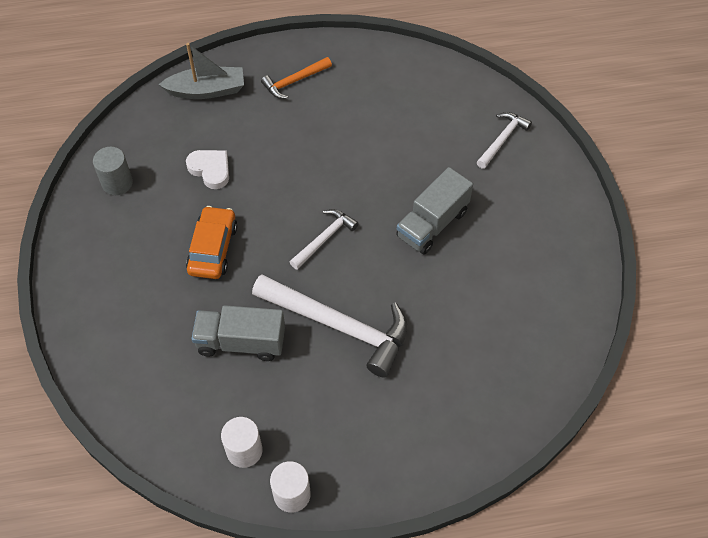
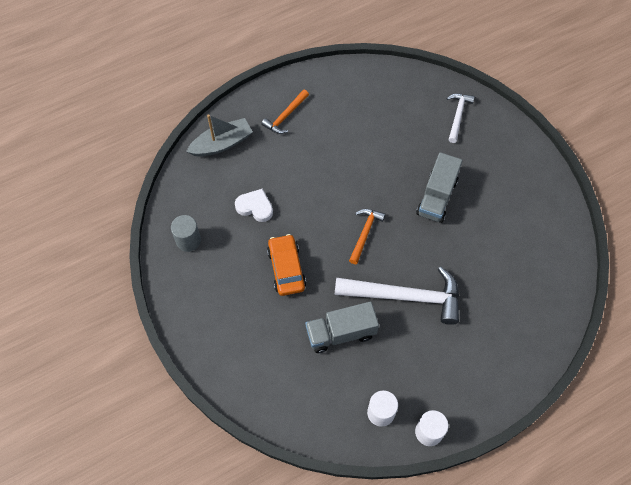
camera: 20 degrees left, 5 degrees up
white hammer [290,209,359,269] -> orange hammer [349,209,386,264]

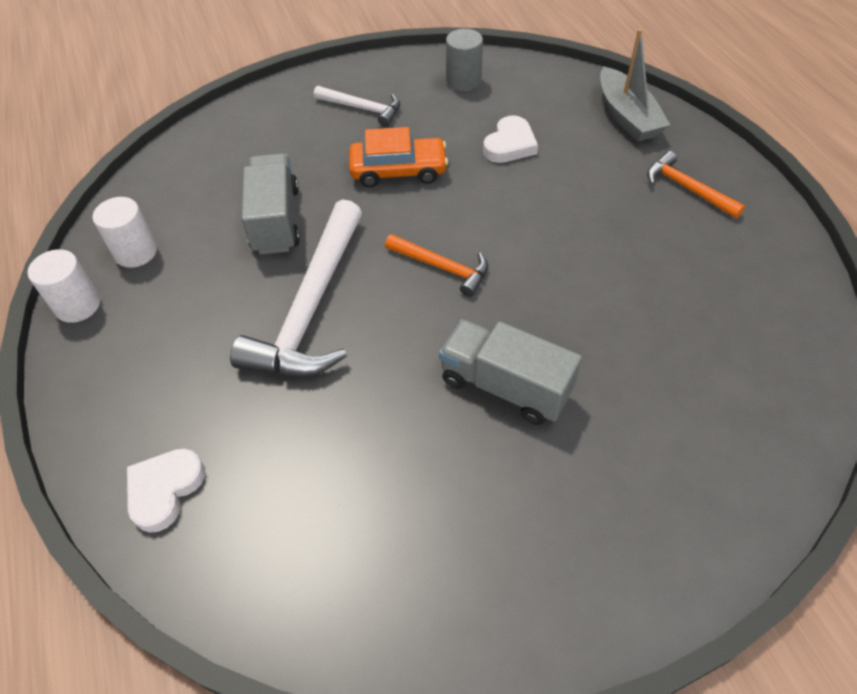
camera: 100 degrees right, 10 degrees down
white hammer [447,94,475,143] -> white hammer moved to [314,86,400,127]
none -> white heart [127,449,205,533]

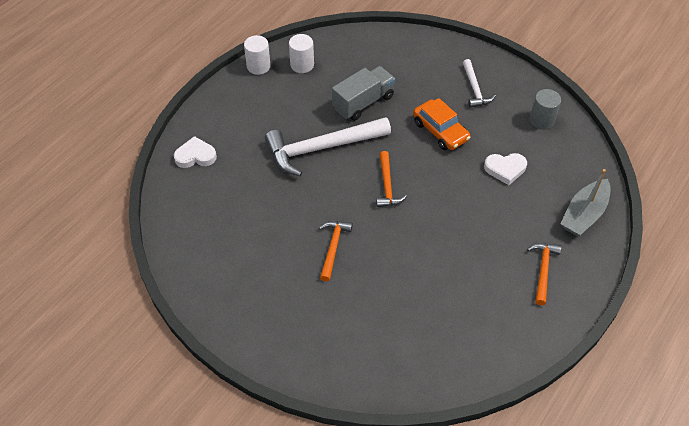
camera: 55 degrees right, 0 degrees up
grey truck [439,319,582,425] -> orange hammer [319,221,353,282]

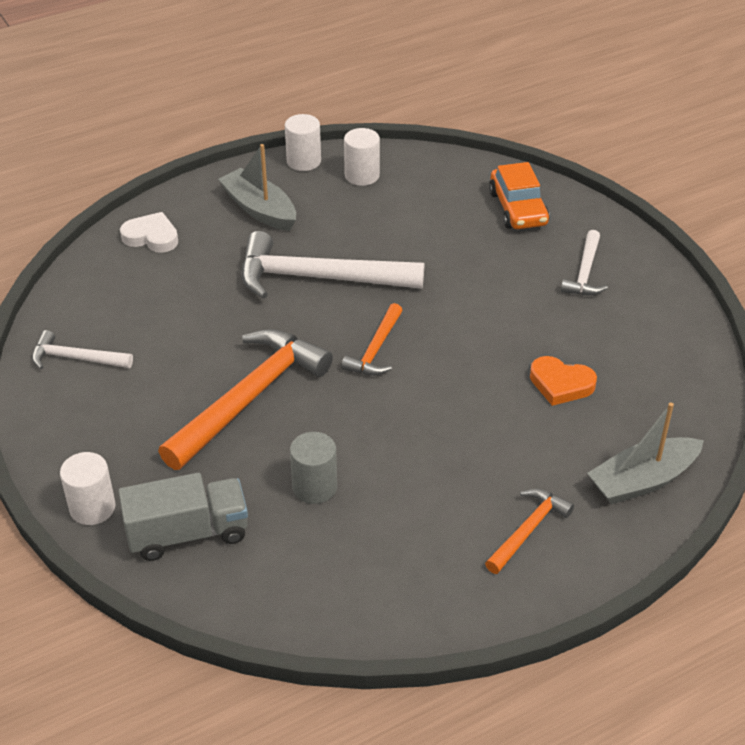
camera: 25 degrees right, 10 degrees down
orange hammer [319,221,353,282] -> orange hammer [158,329,333,470], size x1.93
grey truck [332,66,395,121] -> grey truck moved to [118,473,248,561]
orange car [413,98,470,150] -> orange car moved to [489,162,549,229]
white heart [484,153,527,185] -> orange heart [530,356,597,406]
grey cylinder [530,89,561,130] -> grey cylinder moved to [290,432,337,504]
none -> white hammer [32,330,133,369]
none -> white cylinder [60,452,116,525]
none -> grey boat [218,144,296,231]

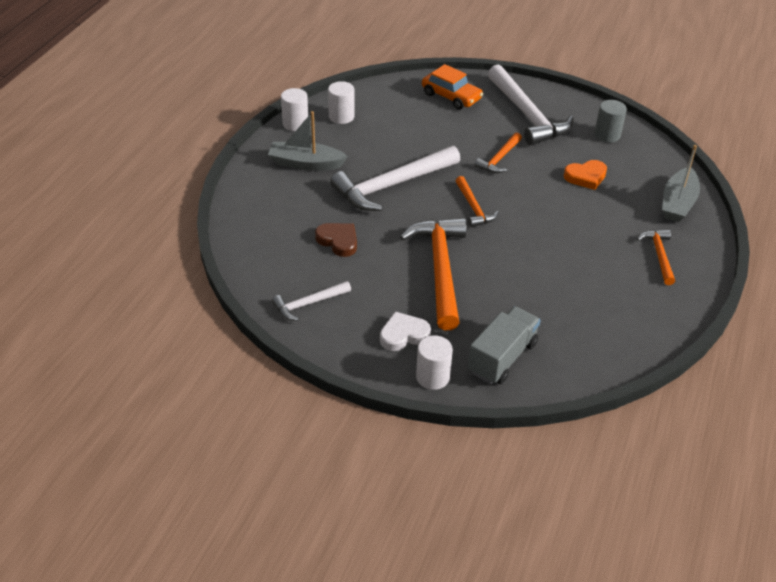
camera: 40 degrees left, 0 degrees up
white heart [120,212,178,253] -> white heart moved to [380,311,431,351]
grey cylinder [290,432,337,504] -> grey cylinder moved to [594,100,627,143]
white hammer [561,230,608,296] -> white hammer [488,65,574,146], size x1.93
none -> brown heart [315,223,357,257]
none -> orange hammer [475,132,522,173]

